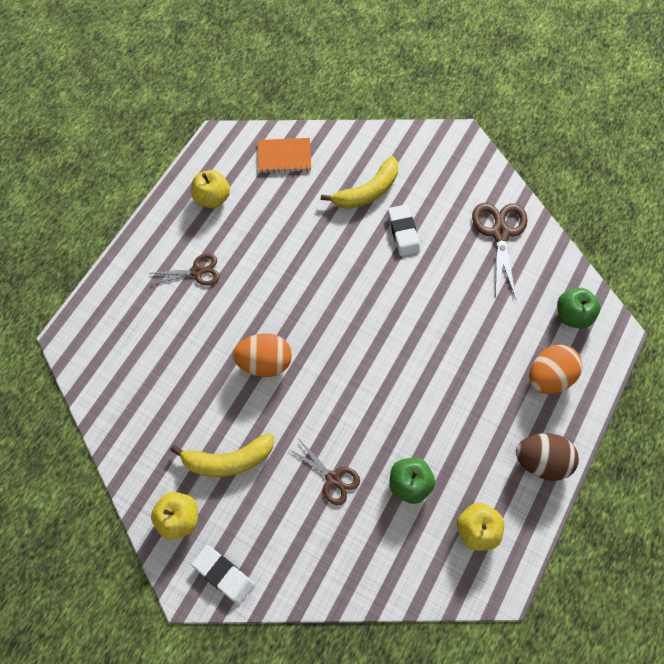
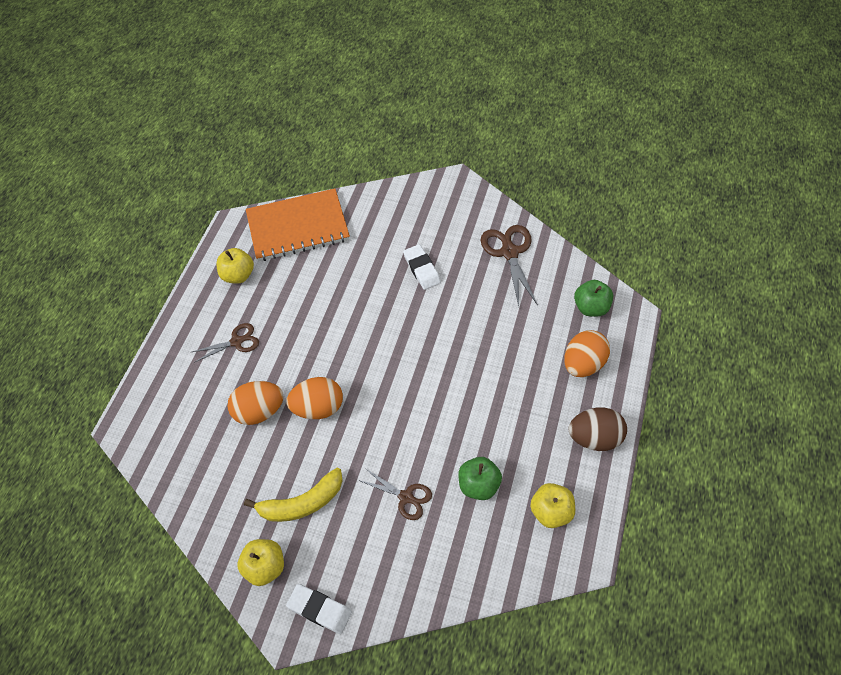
camera: 10 degrees left, 10 degrees down
orange notebook [258,138,311,173] -> orange notebook [246,188,350,261], size x1.89
yellow banana [321,156,398,209] -> none
none -> orange egg [228,381,284,425]

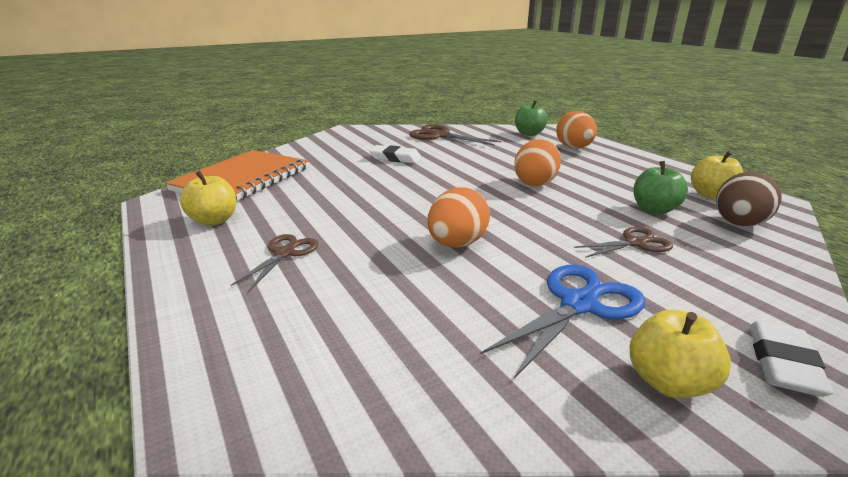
camera: 50 degrees left, 30 degrees down
orange egg [228,381,284,425] -> orange egg moved to [514,139,561,186]
yellow banana [244,468,343,522] -> blue scissors [480,265,646,378]
white eraser [286,584,352,634] -> white eraser turned 45 degrees counterclockwise [750,321,834,397]
brown egg [569,407,627,451] -> brown egg moved to [716,172,782,227]

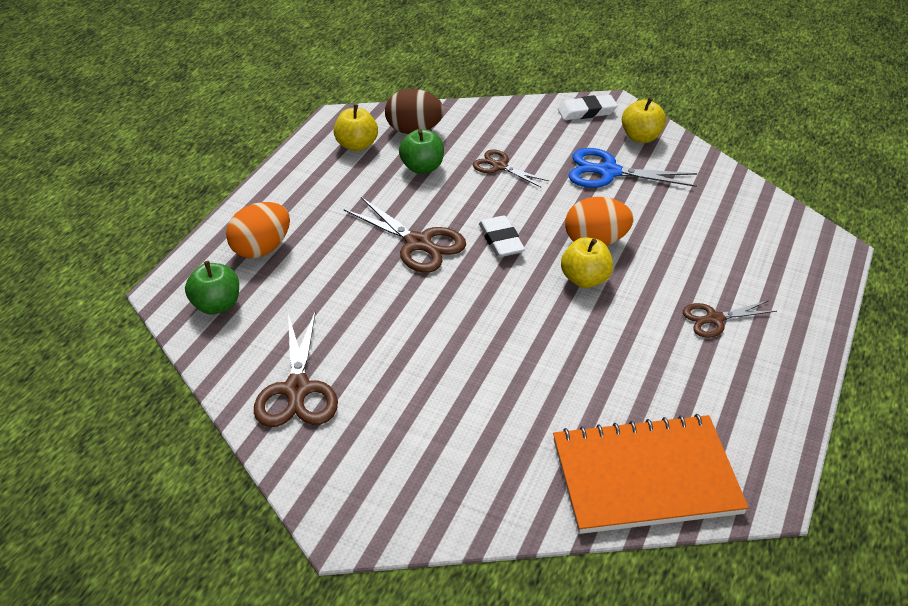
camera: 125 degrees left, 15 degrees up
yellow apple [180,171,236,226] -> yellow apple moved to [561,237,613,288]
white eraser [369,145,422,164] -> white eraser moved to [479,215,525,257]
orange egg [514,139,561,186] -> brown scissors [344,197,466,273]

